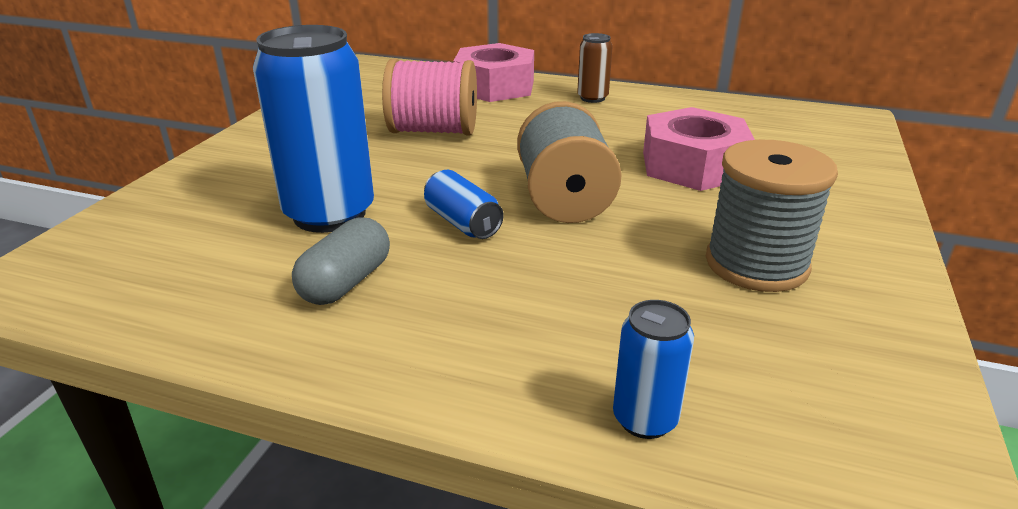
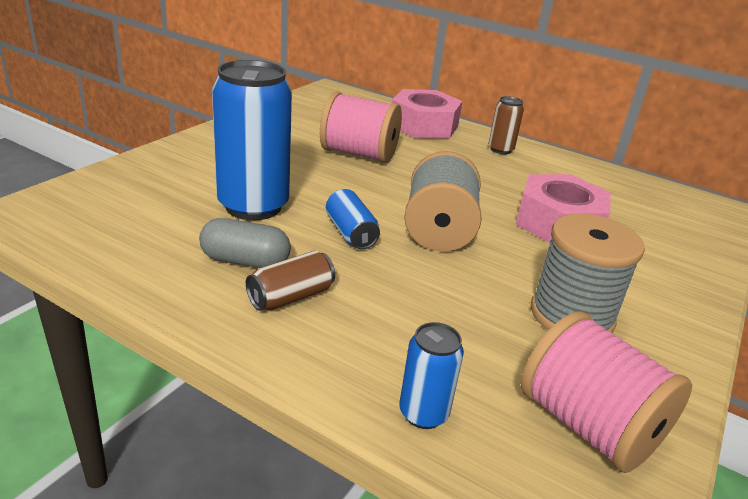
camera: 10 degrees right, 0 degrees up
grey capsule [292,217,390,305] -> grey capsule turned 60 degrees clockwise [199,218,291,268]
none -> brown can [246,251,335,311]
none -> pink spool [521,311,692,473]

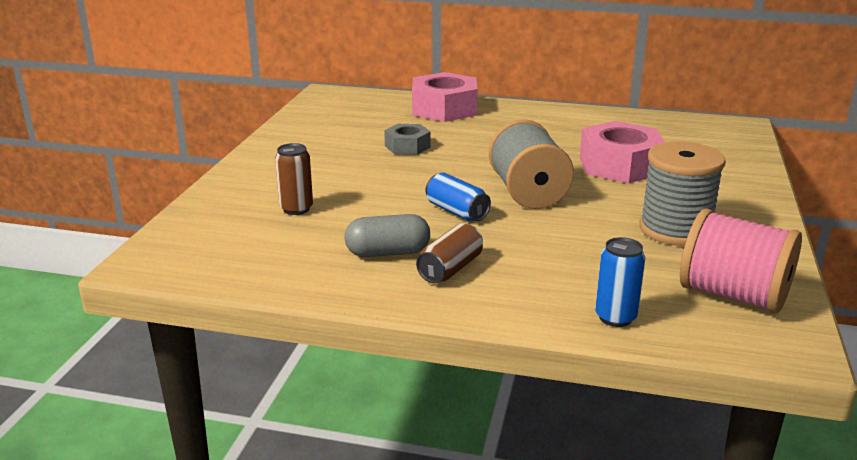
camera: 15 degrees left, 5 degrees down
blue can [212,60,292,220] -> none
pink spool [320,92,402,163] -> grey nut [384,124,431,155]
brown can [489,96,524,154] -> brown can moved to [275,143,313,215]

